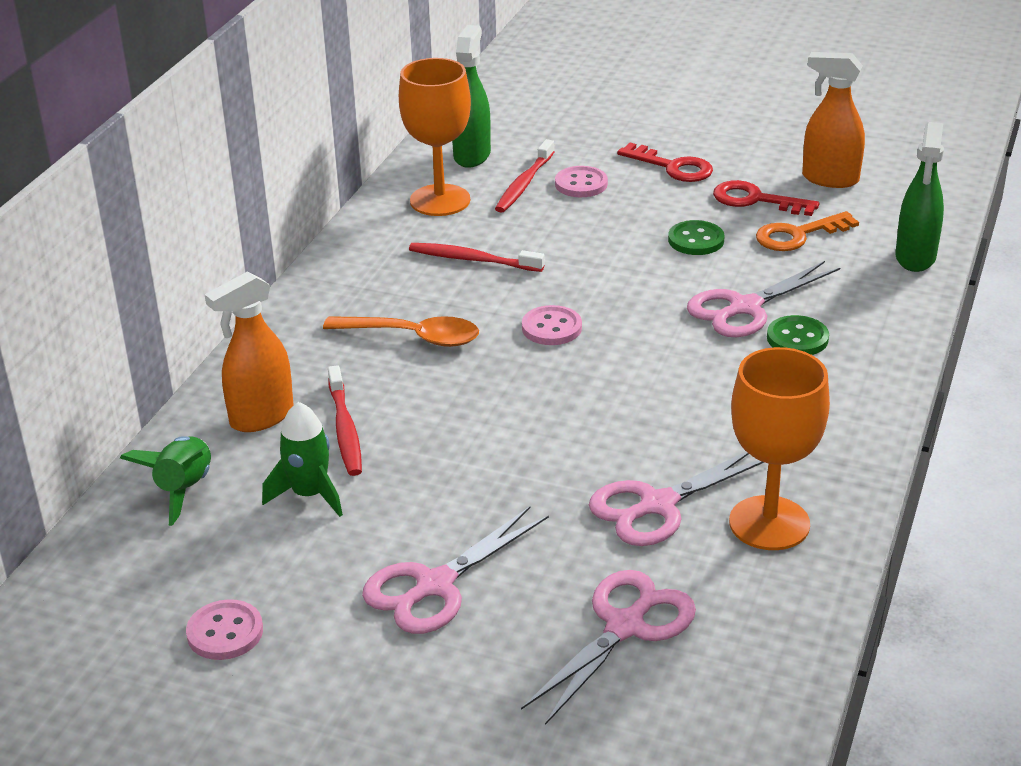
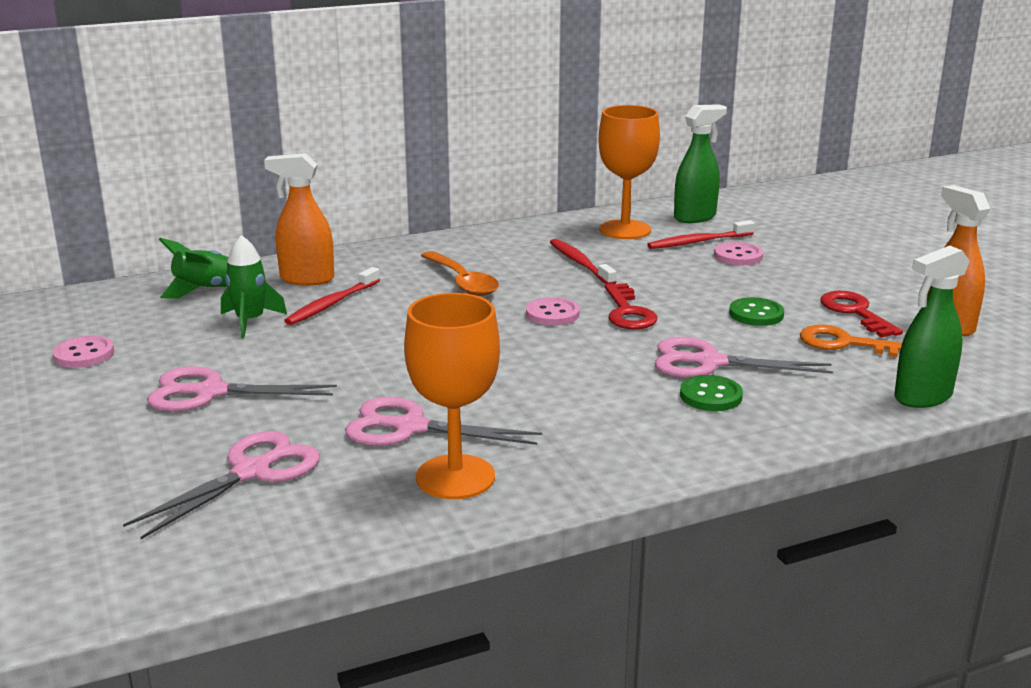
camera: 45 degrees right, 10 degrees down
pink scissors [521,570,696,725] -> pink scissors turned 45 degrees counterclockwise [123,431,320,539]
red key [617,143,713,182] -> red key moved to [605,283,657,329]

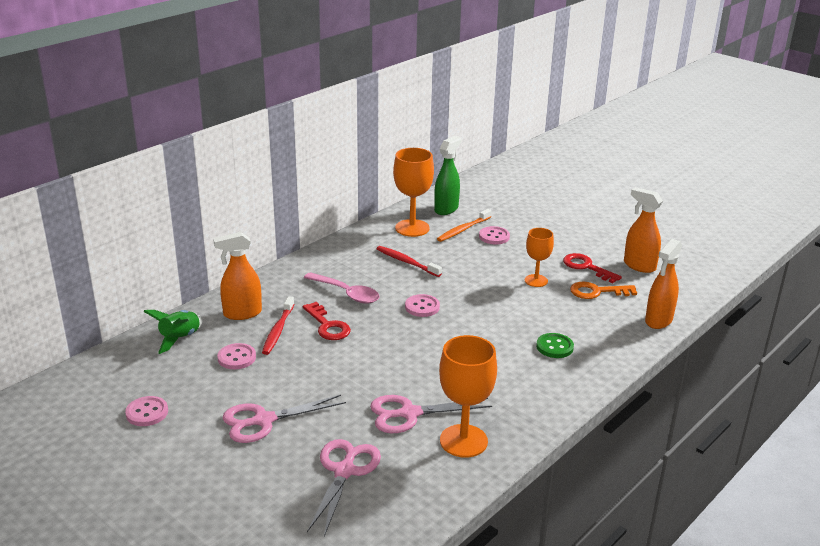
camera: 25 degrees left, 5 degrees up
green rocket [221,235,287,338] -> pink button [217,343,256,369]
orange spoon [421,251,499,296] -> pink spoon [304,272,379,303]
red key [605,283,657,329] -> red key moved to [303,302,351,340]
red toothbrush [647,220,755,249] -> orange toothbrush [437,209,492,242]
pink scissors [654,337,833,378] -> none
green button [729,297,784,326] -> orange goblet [525,228,554,287]
green spray bottle [894,246,970,408] -> orange spray bottle [645,239,682,329]

